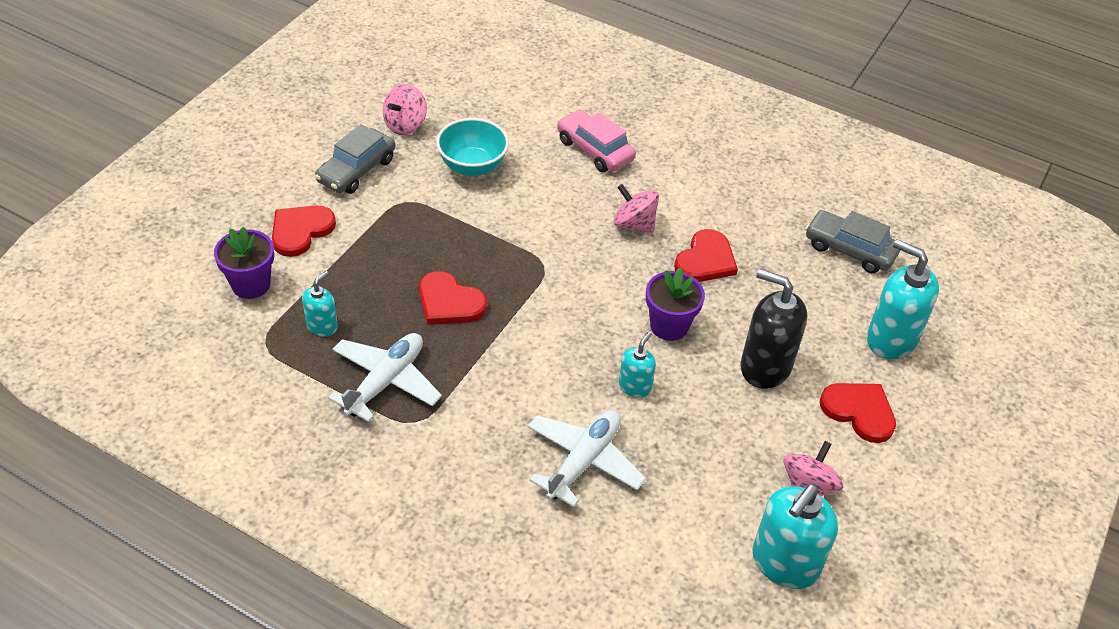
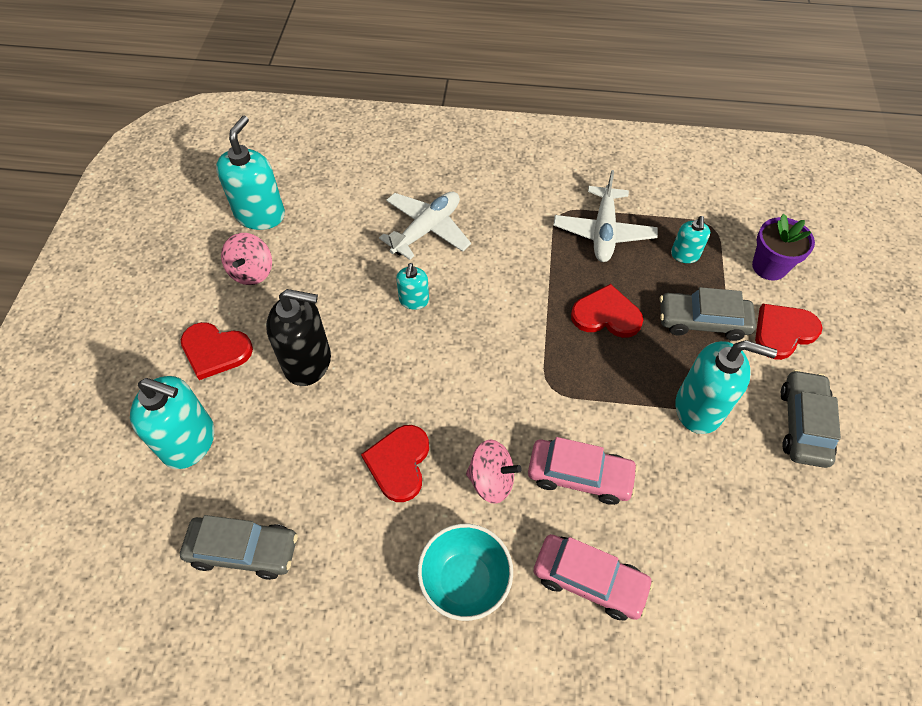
camera: 160 degrees right, 10 degrees up
red heart [272,205,336,257] -> red heart turned 135 degrees counterclockwise [755,303,823,360]
pink spinning top [383,84,427,135] -> none
turquoise bowl [436,118,509,176] -> turquoise bowl moved to [418,524,513,621]
white plane [528,410,646,507] -> white plane turned 150 degrees counterclockwise [379,192,471,260]
purple flower pot [646,267,705,341] -> none
none -> pink car [528,437,638,505]
none -> grey car [660,287,756,341]
none -> turquoise soap dispenser [676,340,777,434]

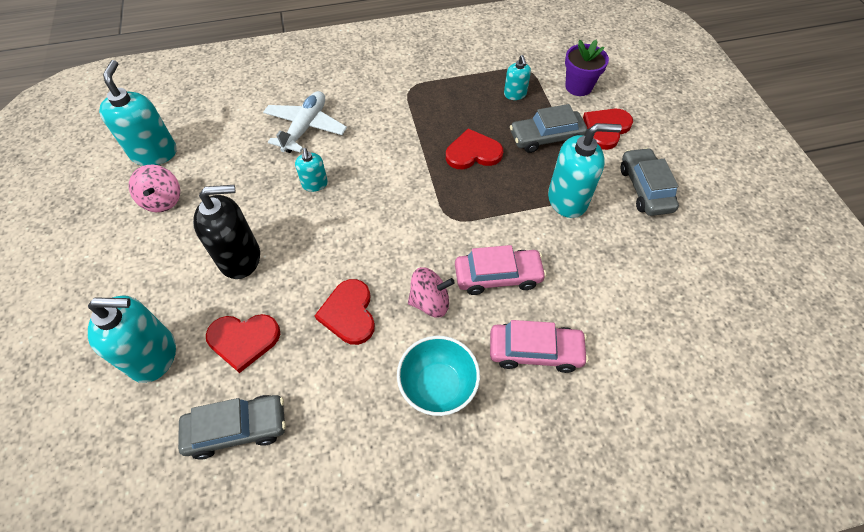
camera: 20 degrees left, 0 degrees up
red heart [181,322,253,380] -> red heart moved to [206,314,280,373]
white plane [553,170,658,262] -> none

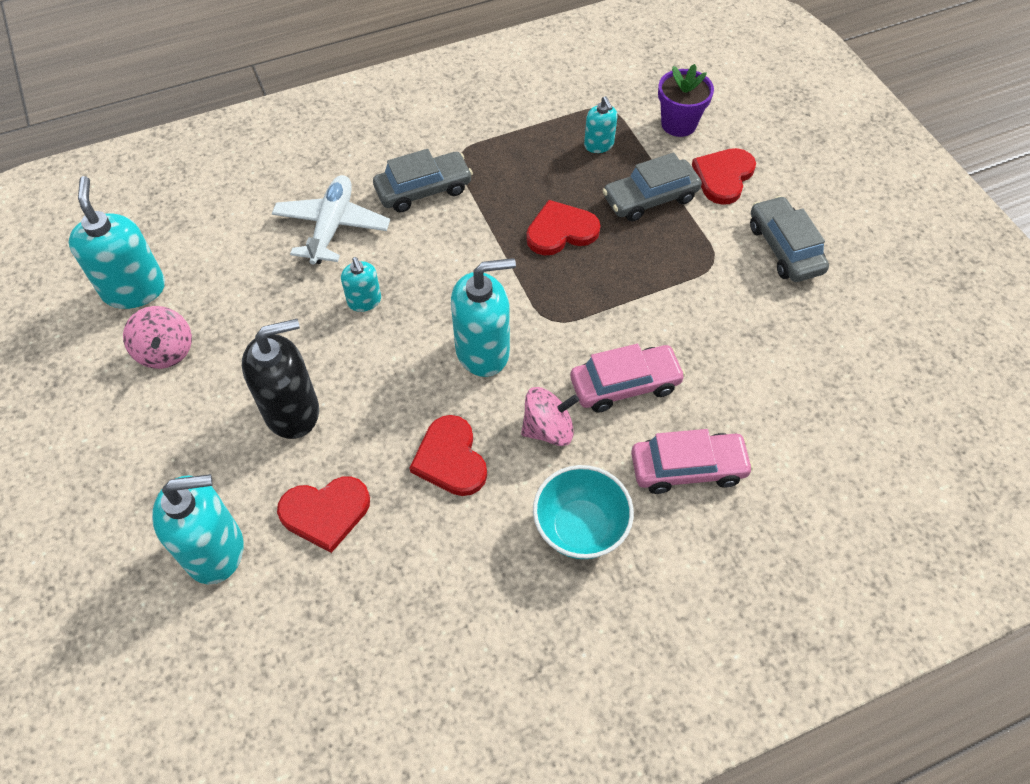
camera: 10 degrees left, 0 degrees up
grey car [178,395,286,460] -> grey car moved to [373,149,473,213]
turquoise soap dispenser [548,123,622,218] -> turquoise soap dispenser moved to [451,258,516,377]

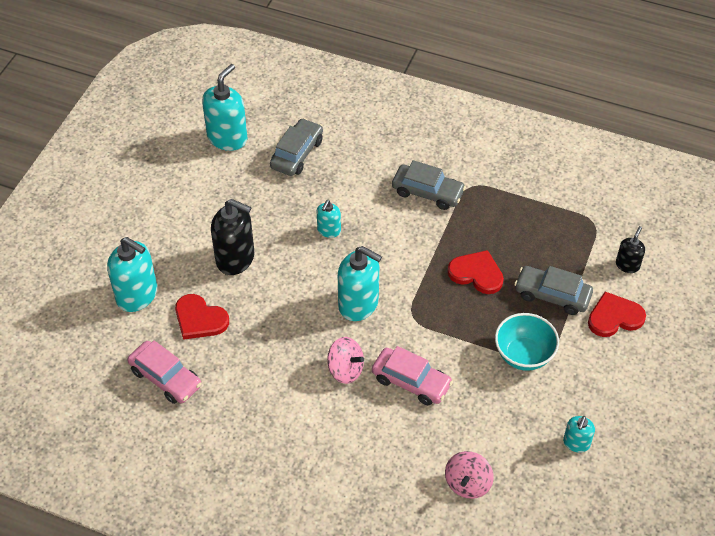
camera: 45 degrees right, 5 degrees down
pink spinning top [123,306,192,369] -> pink spinning top moved to [445,451,494,499]
white plane [272,175,390,264] -> none
red heart [410,415,487,496] -> none
turquoise bowl [533,465,634,559] -> turquoise bowl moved to [495,313,559,371]
turquoise soap dispenser [584,96,617,153] -> turquoise soap dispenser moved to [563,416,595,453]
pink car [631,429,754,494] -> pink car moved to [127,341,202,404]
purple flower pot [658,64,714,137] -> black soap dispenser [616,226,645,273]
grey car [750,196,829,282] -> grey car moved to [270,118,323,176]

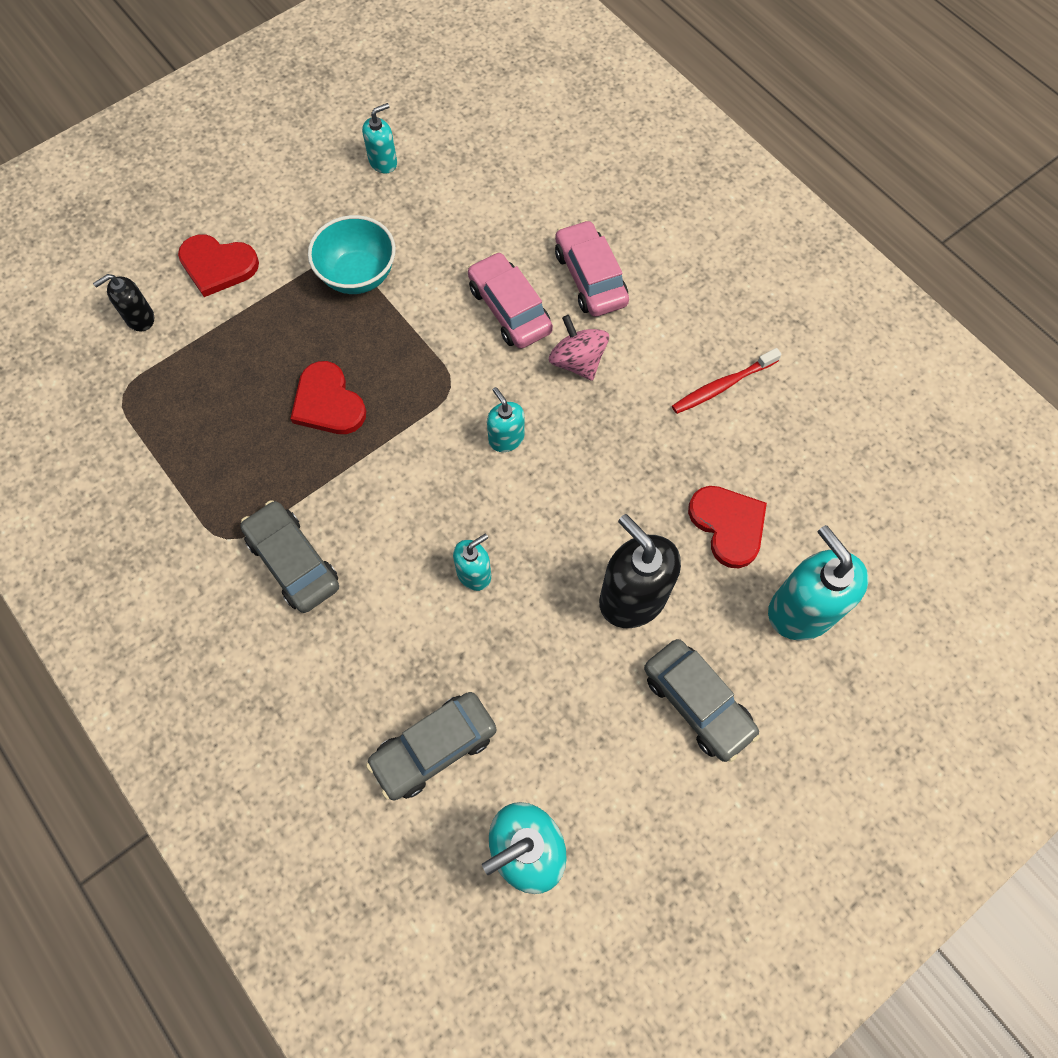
camera: 150 degrees left, 15 degrees up
pink car [127,341,202,404] -> pink car moved to [555,220,629,317]
turquoise soap dispenser [338,246,382,321] -> turquoise soap dispenser [487,387,525,452], size x0.54
pink spinning top [445,451,494,499] -> none
grey car [514,266,593,315] -> grey car moved to [644,639,760,762]
none -> red toothbrush [672,348,782,414]

